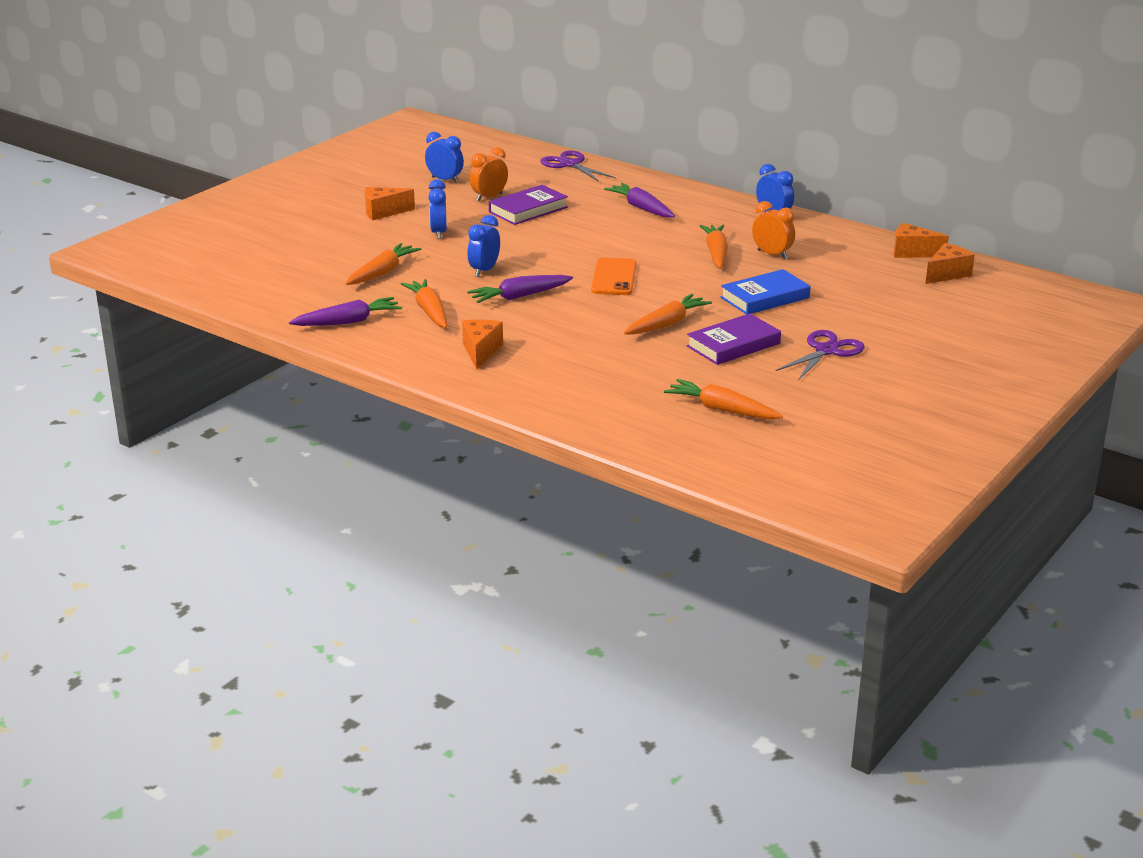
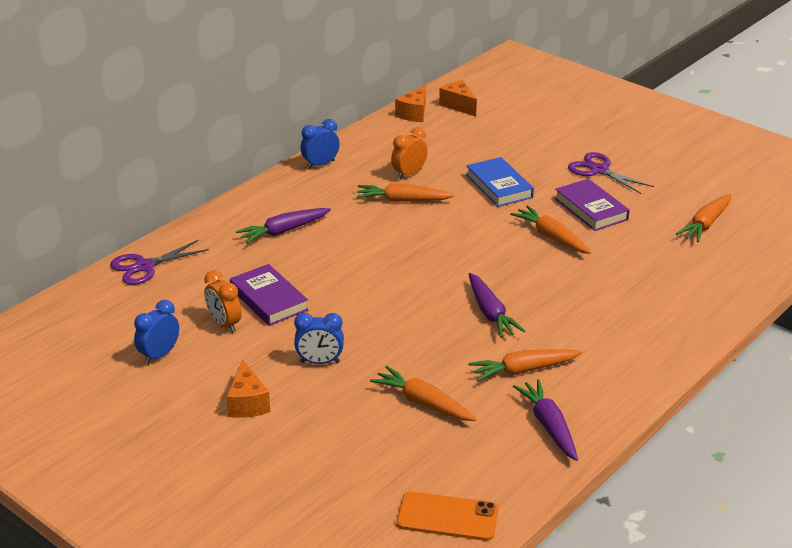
camera: 85 degrees left, 5 degrees up
orange cheese [462,319,503,370] -> none
blue clock [468,215,500,277] -> none
orange phone [591,257,637,295] -> orange phone moved to [397,491,498,541]

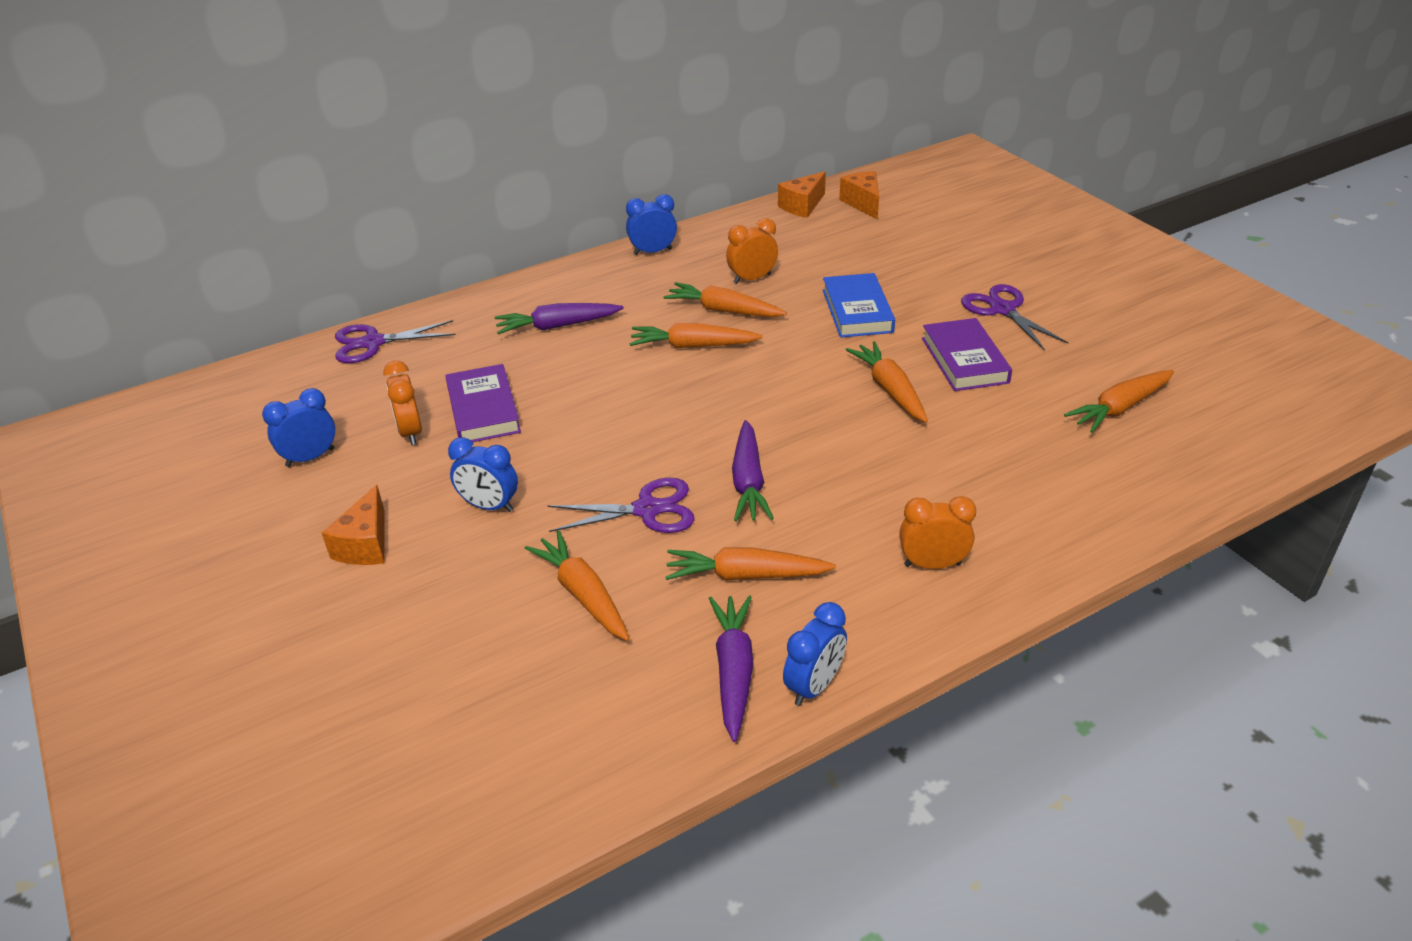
camera: 20 degrees right, 5 degrees up
orange phone [397,491,498,541] -> none
none -> purple scissors [547,477,695,533]
none -> orange carrot [629,323,763,348]
none -> blue clock [783,602,847,706]
none -> orange clock [899,496,976,569]

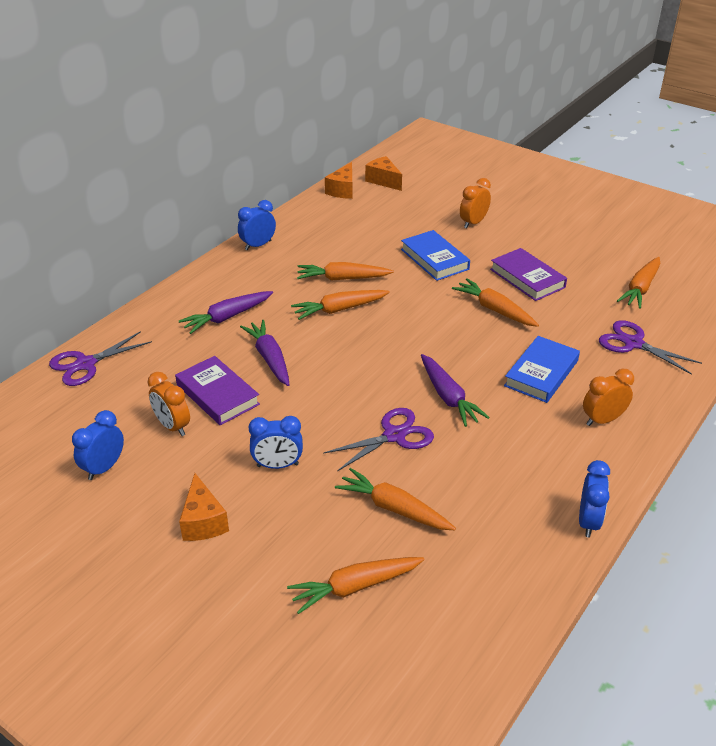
camera: 25 degrees left, 0 degrees up
orange carrot [665,547,836,581] -> orange carrot moved to [287,557,425,614]
purple carrot [709,595,753,742] -> purple carrot moved to [240,320,290,386]
orange clock [726,218,778,284] -> orange clock moved to [460,178,491,228]
purple scissors [961,284,1068,351] -> purple scissors moved to [599,320,702,375]
none -> blue book [504,336,580,403]

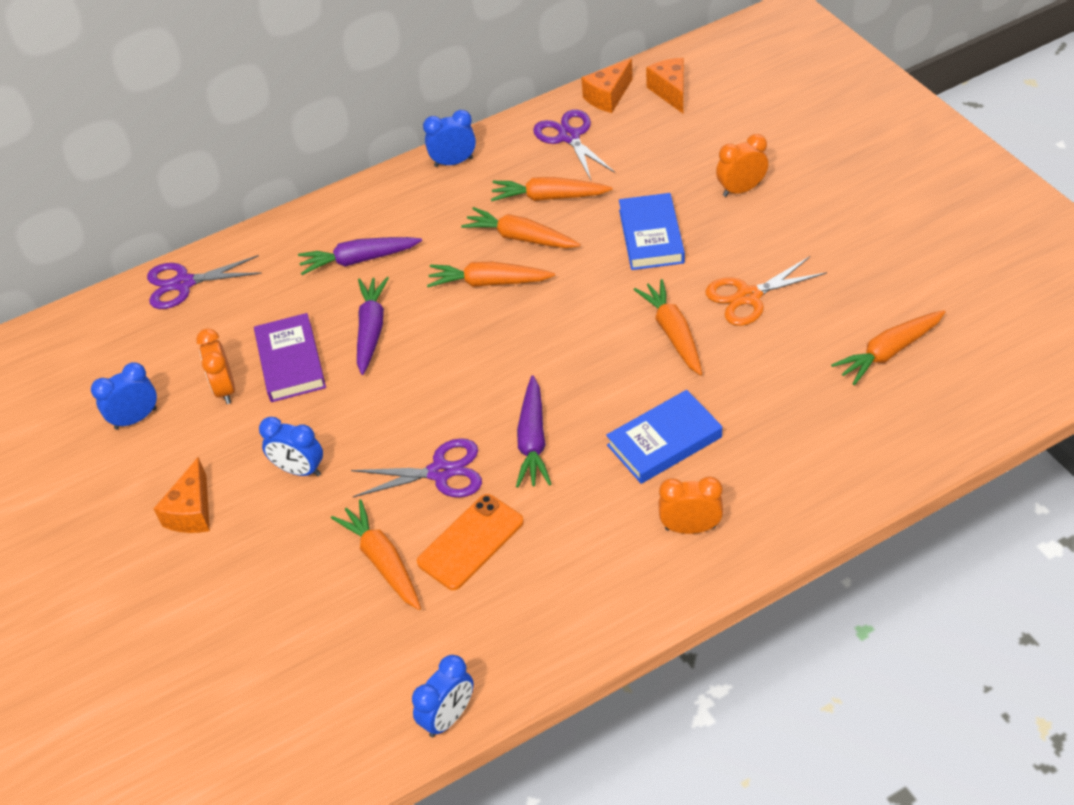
camera: 30 degrees right, 10 degrees up
orange carrot [287,557,425,614] -> orange carrot moved to [491,177,613,201]
purple book [490,248,567,301] -> orange scissors [705,256,827,326]
blue clock [579,460,610,538] -> blue clock moved to [412,655,474,737]
purple scissors [599,320,702,375] -> purple scissors moved to [533,109,615,180]
none -> orange phone [417,494,524,590]

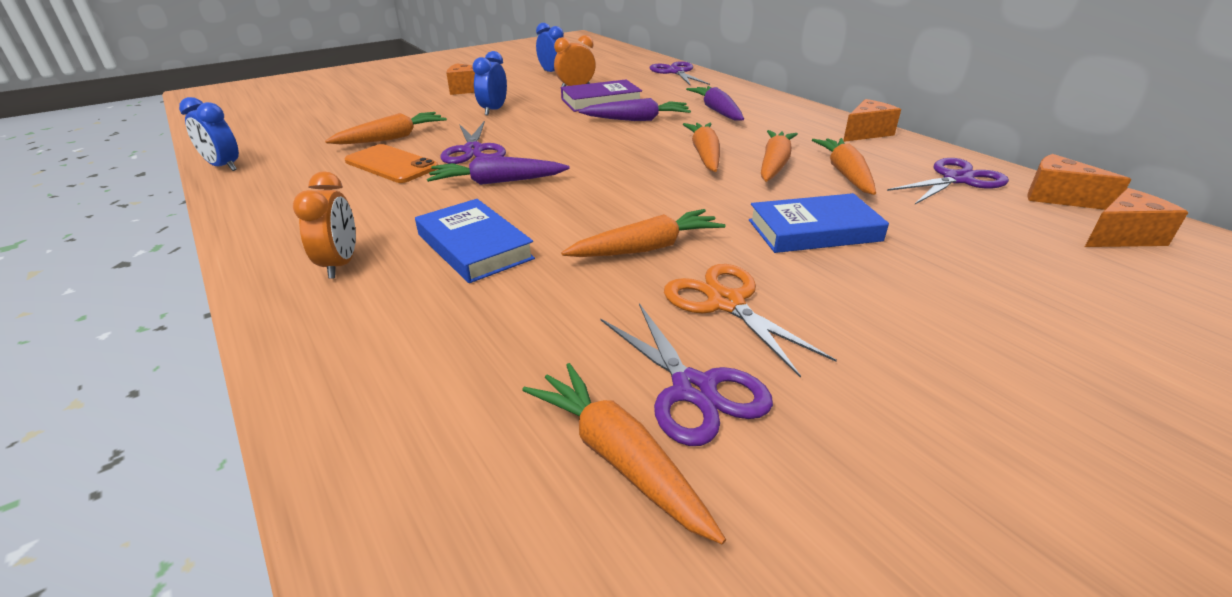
camera: 80 degrees right, 15 degrees down
blue clock [423,110,476,167] -> orange cheese [843,99,901,142]
orange clock [716,134,768,197] -> none
none -> purple scissors [600,303,773,446]

